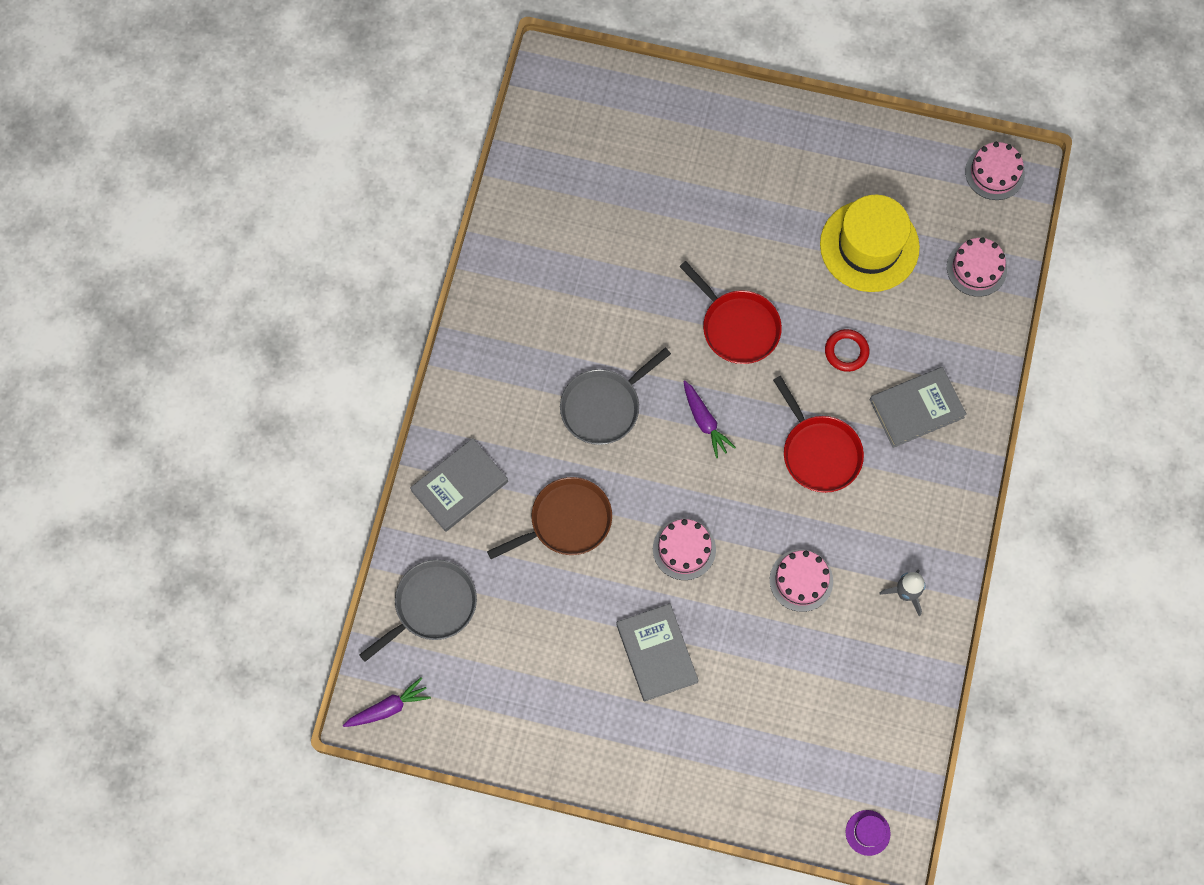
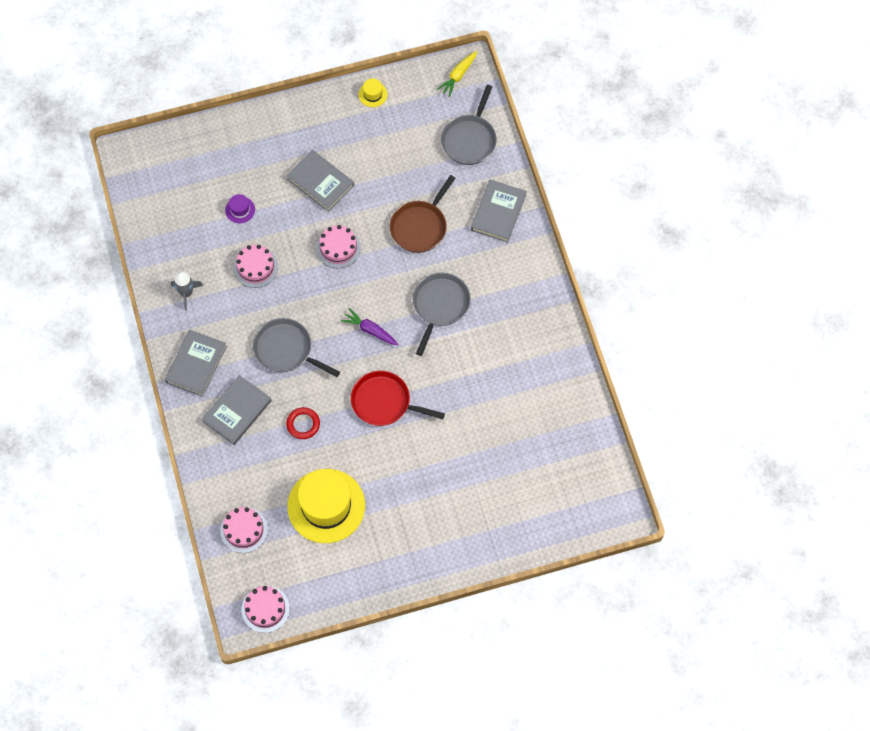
camera: 150 degrees right, 5 degrees down
purple carrot [343,678,431,727] -> yellow carrot [437,51,477,97]
red pan [773,376,864,493] -> grey pan [253,318,340,377]
purple hat [845,810,891,856] -> purple hat moved to [225,194,255,223]
none -> grey book [165,329,227,397]
none -> yellow hat [359,78,388,107]

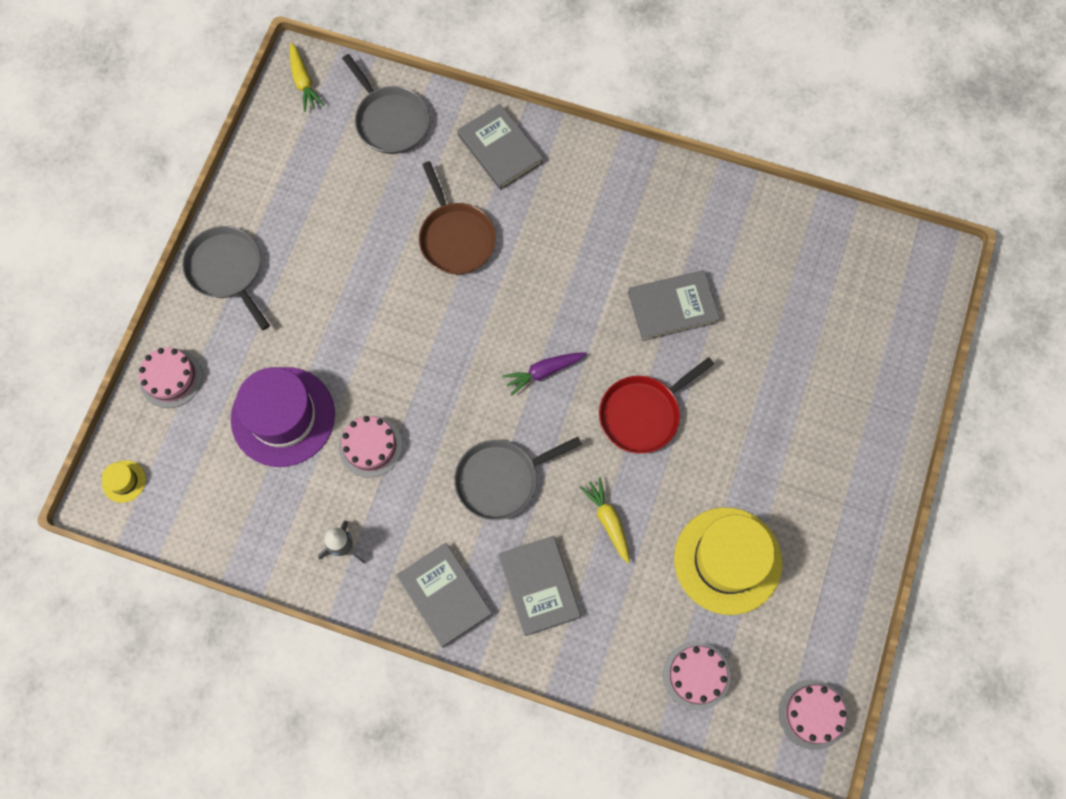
camera: 55 degrees left, 5 degrees up
purple hat [225,194,255,223] -> purple hat [231,367,335,467], size x2.44
grey book [286,150,354,212] -> grey book moved to [628,270,720,341]
red ring [286,407,320,439] -> yellow carrot [580,477,630,563]
pink cake [316,225,361,268] -> pink cake moved to [139,347,202,408]
yellow hat [359,78,388,107] -> yellow hat moved to [102,460,146,503]
grey pan [413,273,471,356] -> grey pan moved to [182,226,270,330]

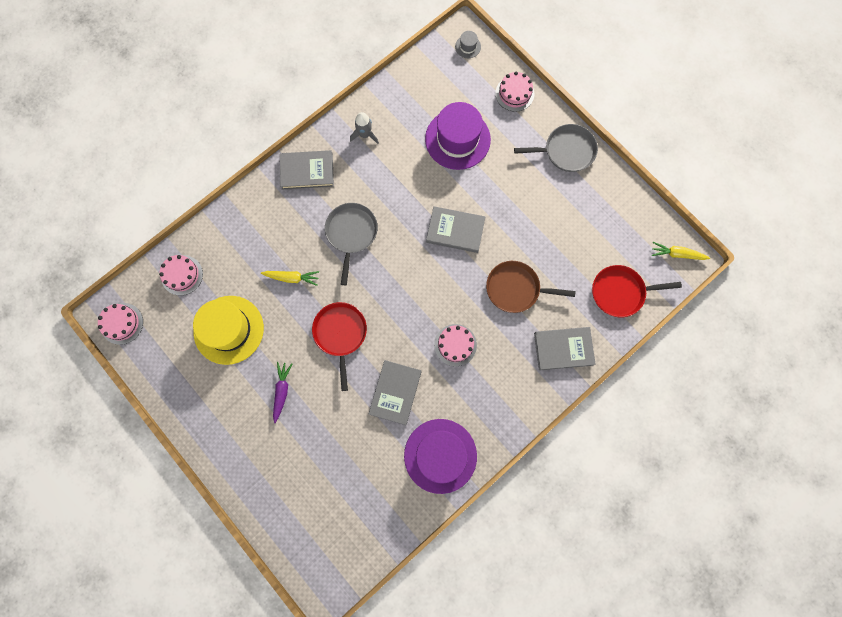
camera: 120 degrees right, 5 degrees up
yellow hat [102,460,146,503] -> grey hat [455,31,481,58]
pink cake [339,416,402,478] -> pink cake moved to [434,324,477,366]
grey pan [342,54,430,154] -> red pan [592,265,682,317]
grey book [499,536,581,636] -> grey book moved to [426,206,485,253]
purple carrot [502,352,587,395] -> purple carrot moved to [273,362,292,423]
none -> purple hat [404,419,477,494]

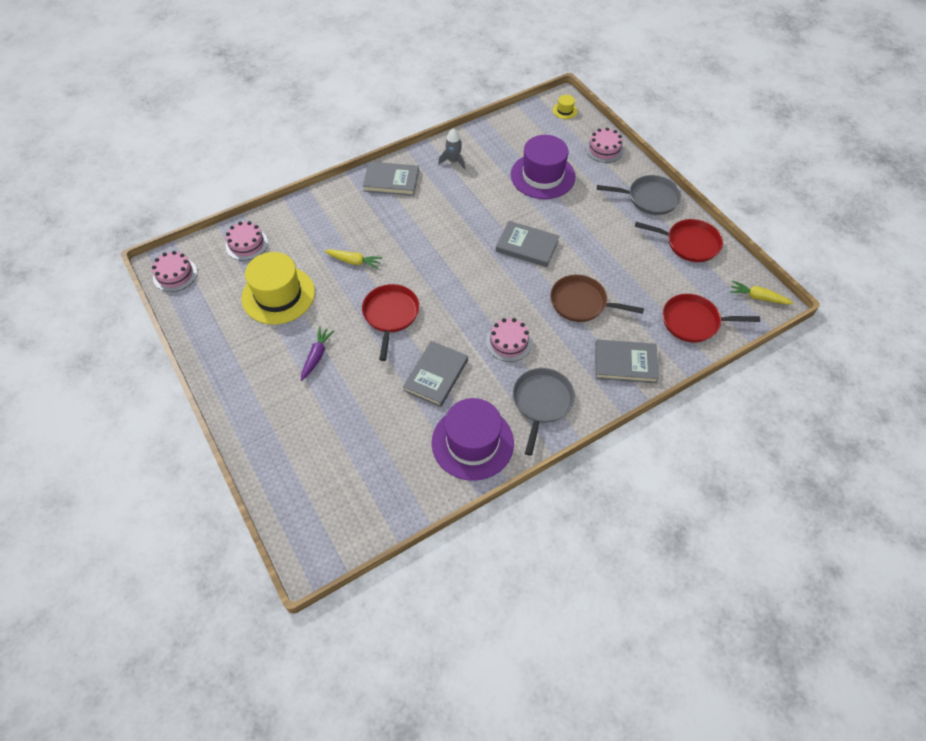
camera: 10 degrees right, 20 degrees down
grey pan [325,203,378,285] -> grey pan moved to [513,368,575,456]
grey hat [455,31,481,58] -> yellow hat [553,95,578,119]
none -> red pan [635,219,723,262]

